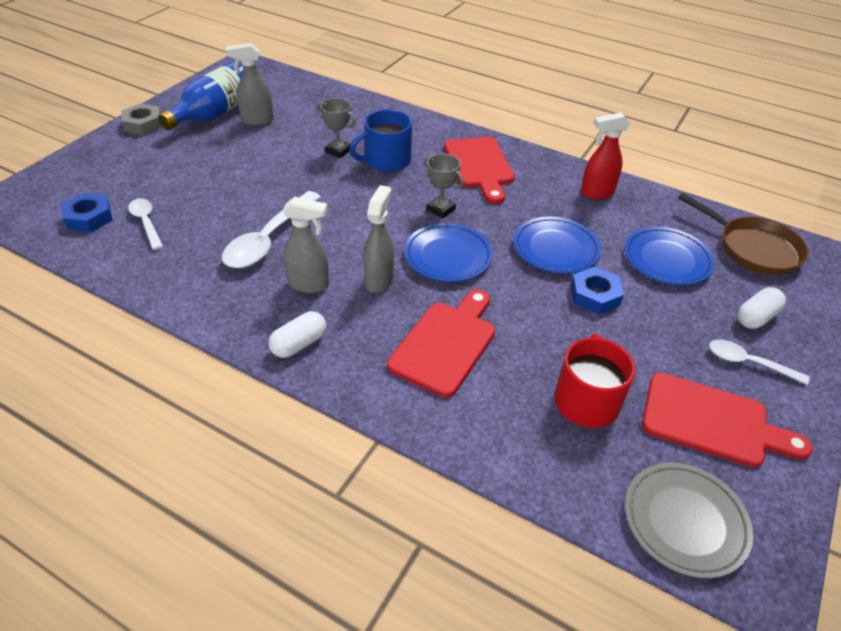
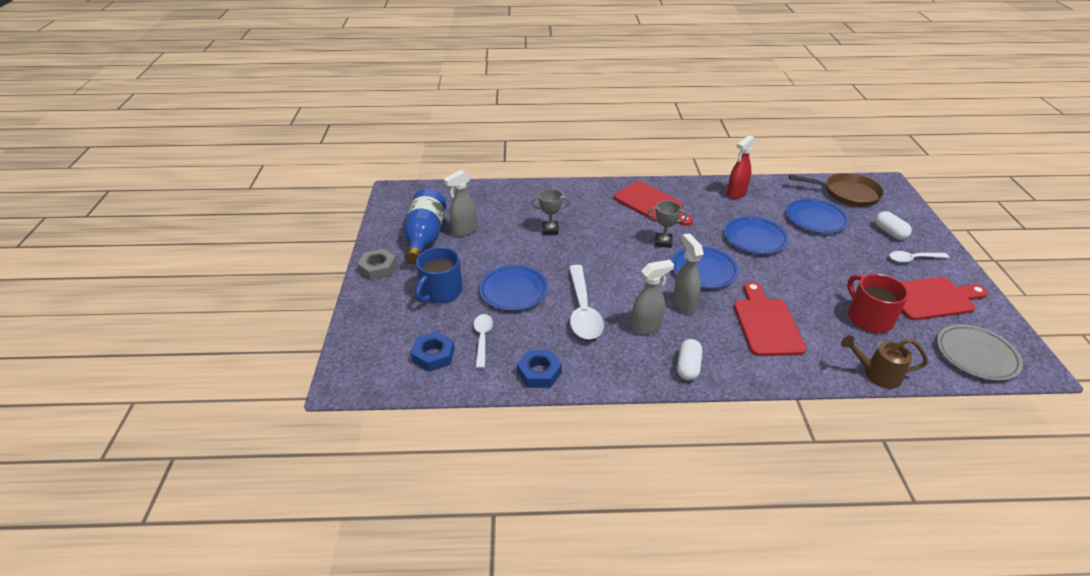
camera: 30 degrees left, 5 degrees down
white spoon [128,198,163,250] -> white spoon turned 60 degrees clockwise [474,314,493,368]
blue mug [349,109,412,172] -> blue mug moved to [415,247,463,303]
blue nut [571,267,624,314] -> blue nut moved to [517,350,562,388]
white capsule [737,287,786,329] -> white capsule turned 45 degrees counterclockwise [875,211,912,240]
none -> blue plate [479,265,548,311]
none -> brown watering can [841,335,928,389]

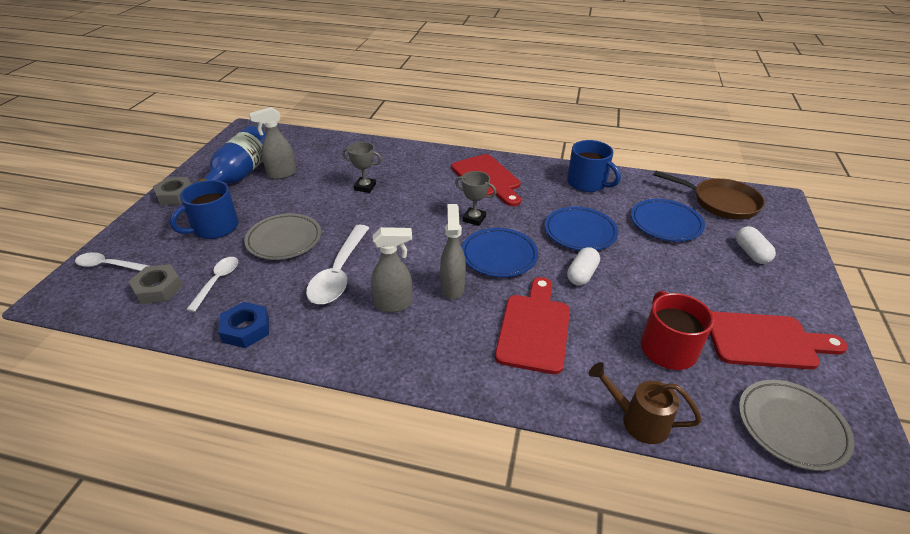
camera: 15 degrees right, 0 degrees up
blue nut [411,331,455,372] -> grey nut [128,264,183,304]
blue plate [479,265,548,311] -> grey plate [244,213,321,260]
white capsule [677,339,702,380] -> white capsule moved to [567,247,600,286]
red spray bottle [727,135,756,199] -> blue mug [567,140,621,192]
white spoon [889,251,949,263] -> white spoon moved to [75,252,149,271]

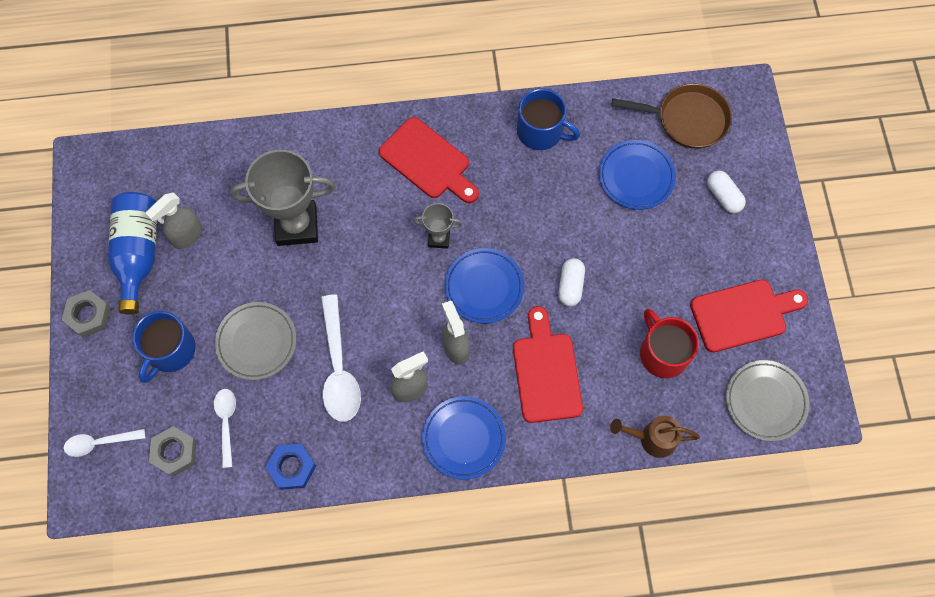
camera: 20 degrees left, 30 degrees up
grey trophy [342,142,382,193] -> grey trophy [230,150,335,246], size x2.02
blue plate [545,206,618,251] -> blue plate moved to [422,396,506,480]

